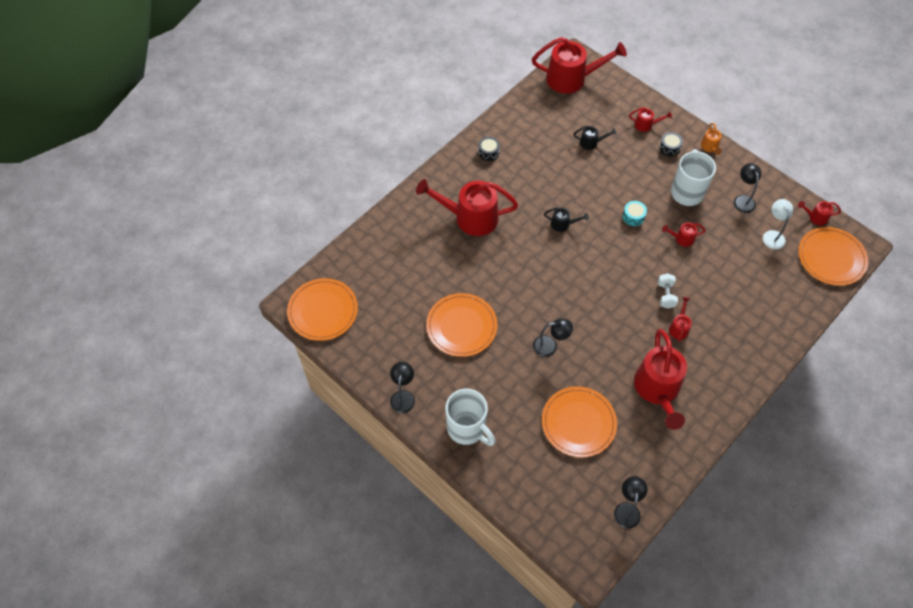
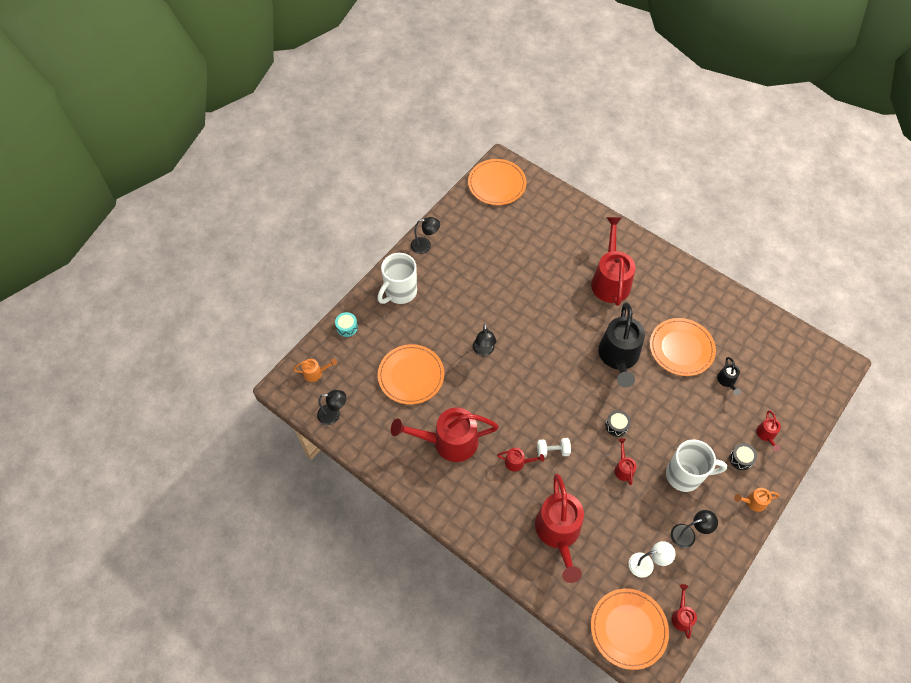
camera: 85 degrees right, 0 degrees up
orange plate [426,293,497,357] -> orange plate moved to [650,318,716,376]
black drum [478,137,500,161] -> black drum moved to [605,410,631,437]
red watering can [532,37,627,94] -> red watering can moved to [535,473,584,583]
black watering can [544,207,589,232] -> black watering can [598,303,645,388], size x2.27
turquoise drum [623,201,647,226] -> turquoise drum moved to [335,312,358,337]
none -> orange watering can [293,358,337,382]

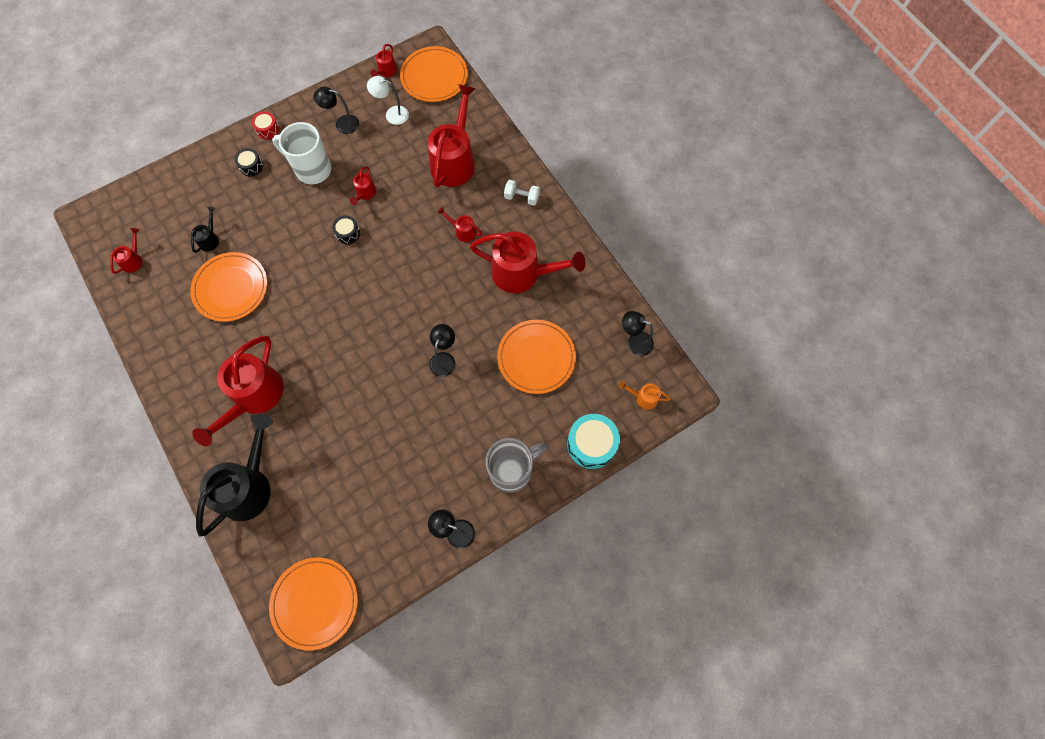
camera: 160 degrees left, 10 degrees up
turquoise drum [335,312,358,337] -> turquoise drum [567,414,620,469], size x1.82
white mug [377,253,417,304] -> grey mug [485,438,547,493]
white dumbbell [537,438,571,458] -> white dumbbell moved to [504,180,540,206]
black watering can [598,303,645,388] -> black watering can moved to [196,414,273,536]
orange watering can [734,488,780,512] -> red drum [252,111,280,139]
red watering can [756,410,781,452] -> red watering can moved to [110,228,142,274]

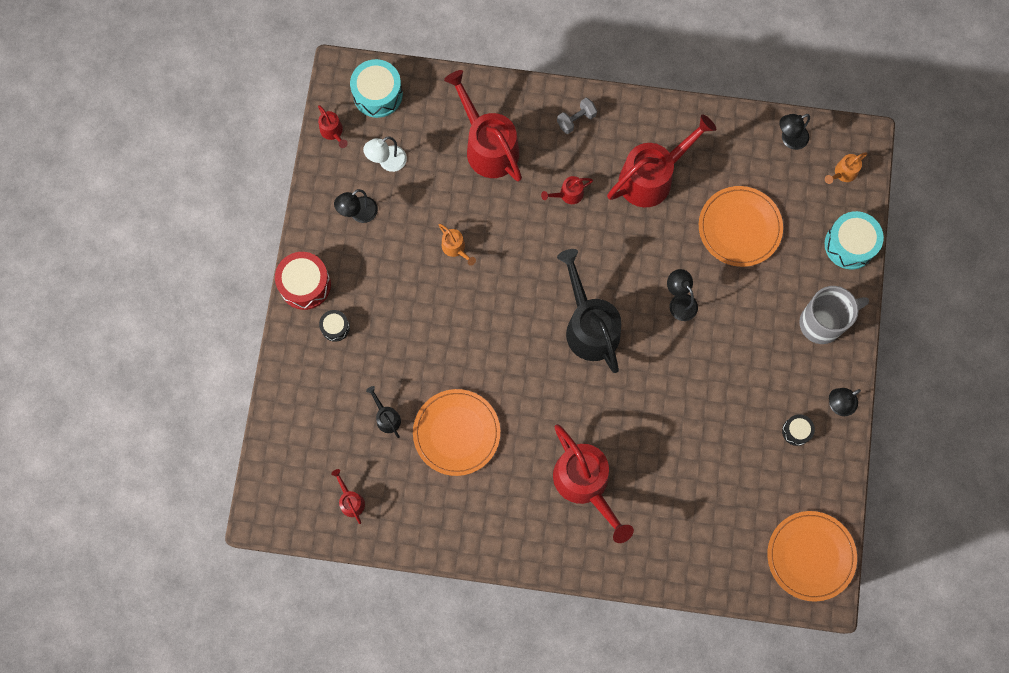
camera: 50 degrees left, 5 degrees up
black watering can [196,414,273,536] -> black watering can moved to [557,249,621,373]
red drum [252,111,280,139] -> red drum [275,252,331,310], size x1.82
white mug [272,122,331,184] -> none
black drum [332,215,360,244] -> black drum moved to [782,414,815,446]
red watering can [350,166,376,205] -> orange watering can [439,224,476,266]
orange plate [400,46,468,102] -> turquoise drum [350,59,403,118]
grey mug [485,438,547,493] -> grey mug turned 60 degrees clockwise [799,286,869,344]
white dumbbell [504,180,540,206] -> grey dumbbell [557,98,597,134]

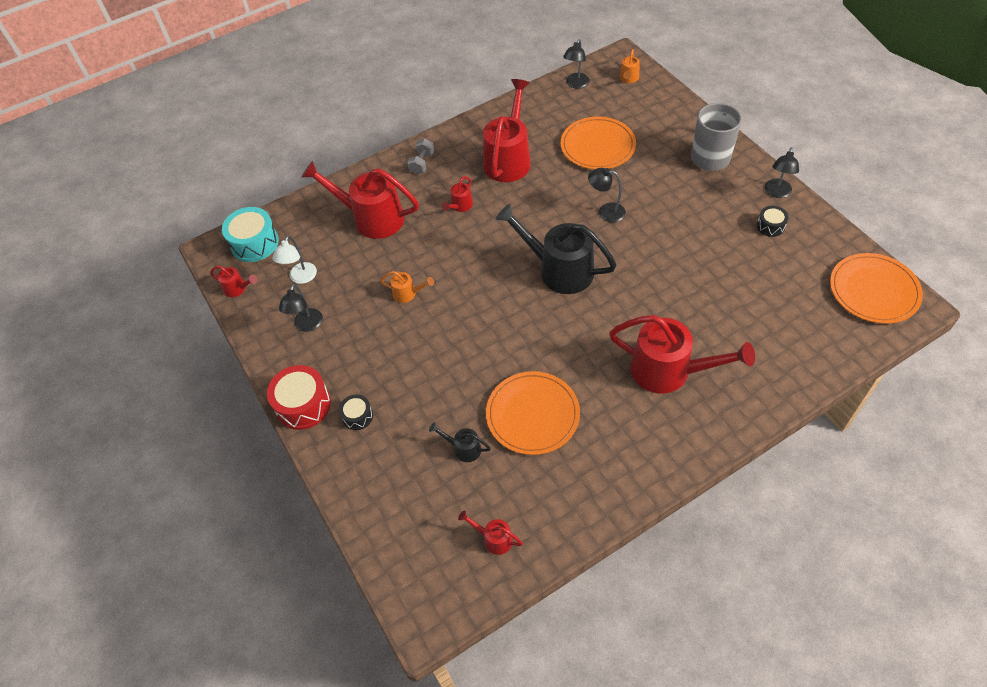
camera: 35 degrees left, 20 degrees down
turquoise drum [825,211,884,269] -> none

